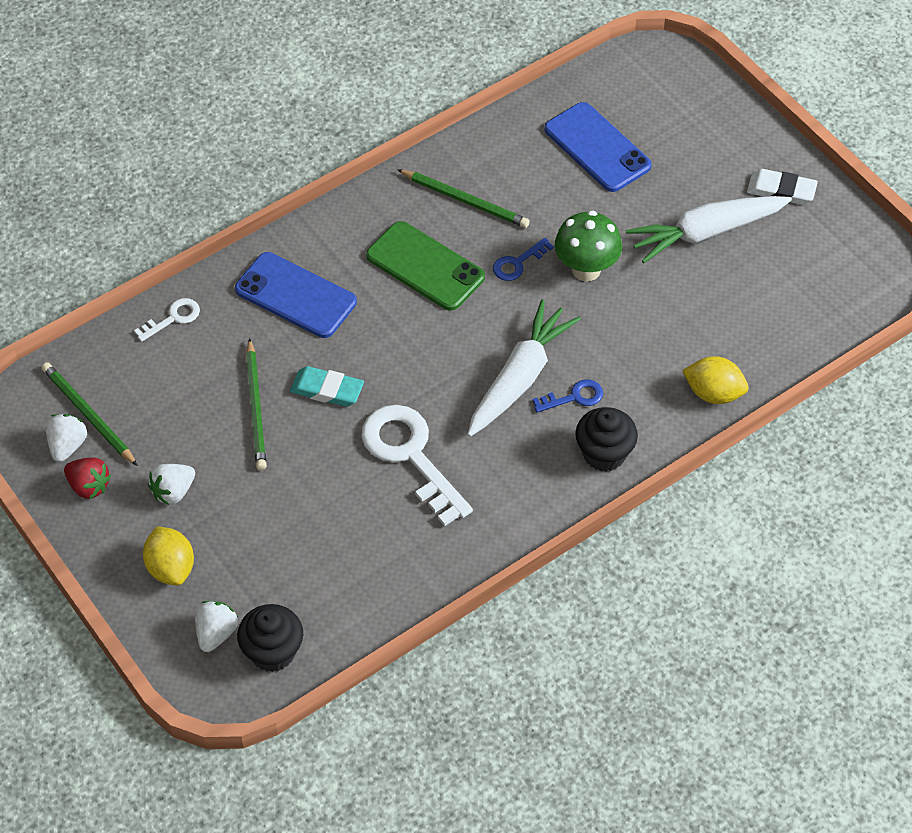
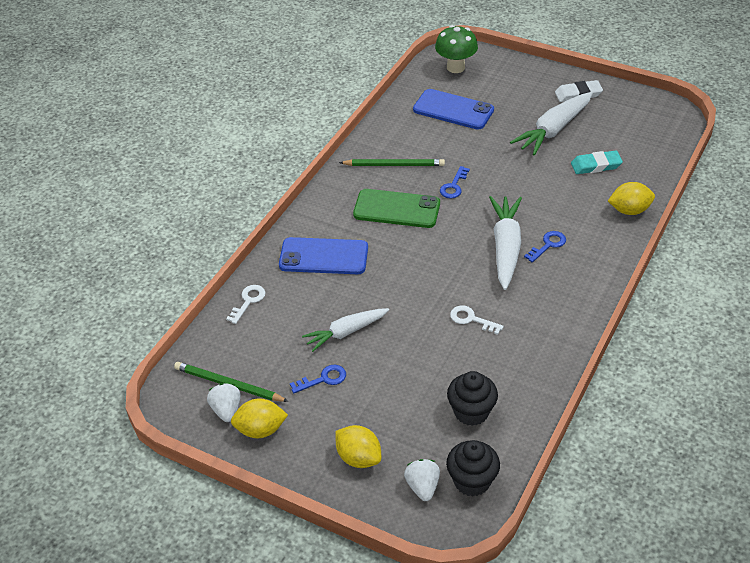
camera: 25 degrees left, 10 degrees down
red strawberry [64,458,111,499] -> yellow lemon [231,399,288,438]
white strawberry [148,464,195,505] -> none
green pencil [246,338,267,470] -> white carrot [302,308,389,352]
turquoise eraser [290,366,364,407] -> turquoise eraser moved to [571,151,623,174]
white key [361,405,473,526] -> white key [450,305,504,335], size x0.48
green mushroom [555,211,622,281] -> green mushroom moved to [435,25,478,73]
black cupcake [575,407,638,472] -> black cupcake moved to [447,371,498,426]
none -> blue key [290,365,346,393]

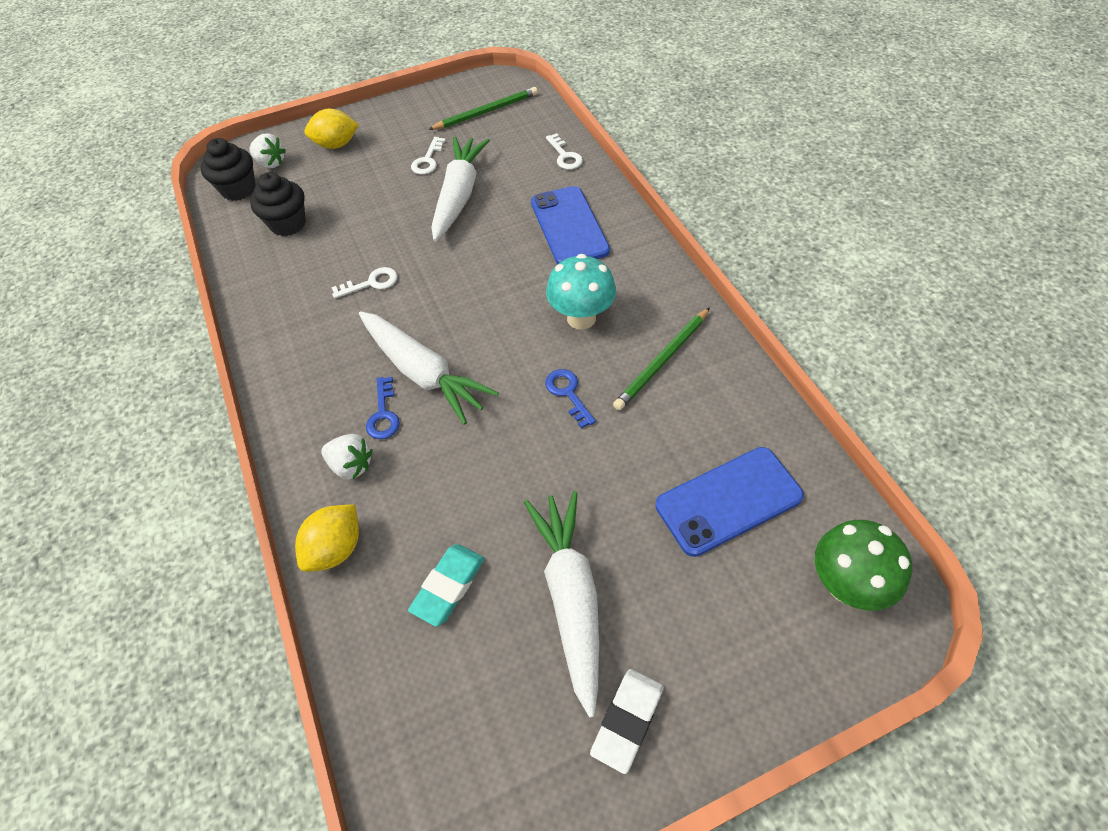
camera: 130 degrees right, 10 degrees up
white strawberry [207,383,241,422] -> white strawberry moved to [321,434,373,479]
yellow lemon [231,399,288,438] -> none
blue phone [279,237,368,274] -> blue phone turned 60 degrees counterclockwise [531,186,610,264]
blue key [290,365,346,393] -> white key [411,137,446,175]
white carrot [302,308,389,352] -> white carrot [431,137,490,241], size x1.52
green phone [353,189,440,228] -> turquoise mushroom [546,254,616,330]

